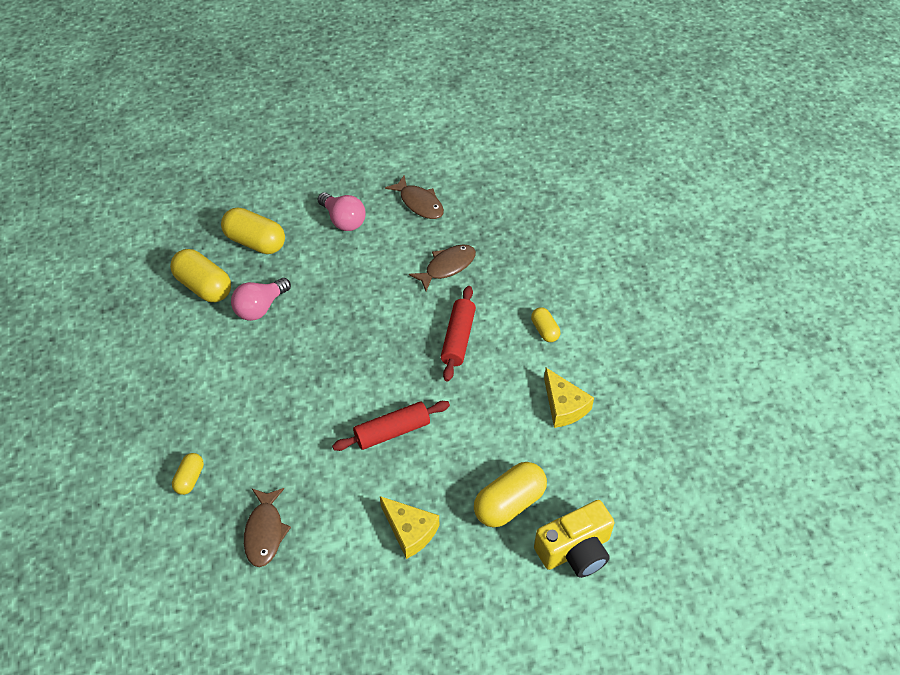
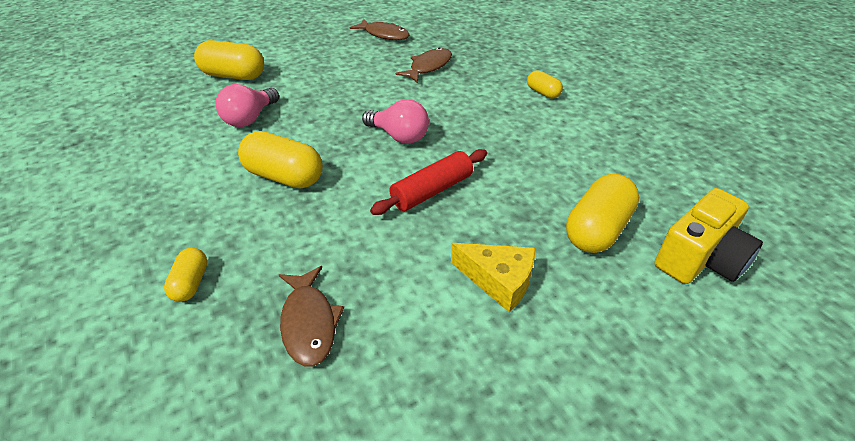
camera: 15 degrees left, 10 degrees down
yellow capsule [170,249,231,302] -> yellow capsule moved to [238,131,323,188]
pink light bulb [318,193,366,231] -> pink light bulb moved to [362,99,429,144]
red rolling pin [441,286,476,382] -> none
yellow cheese [544,368,594,428] -> none

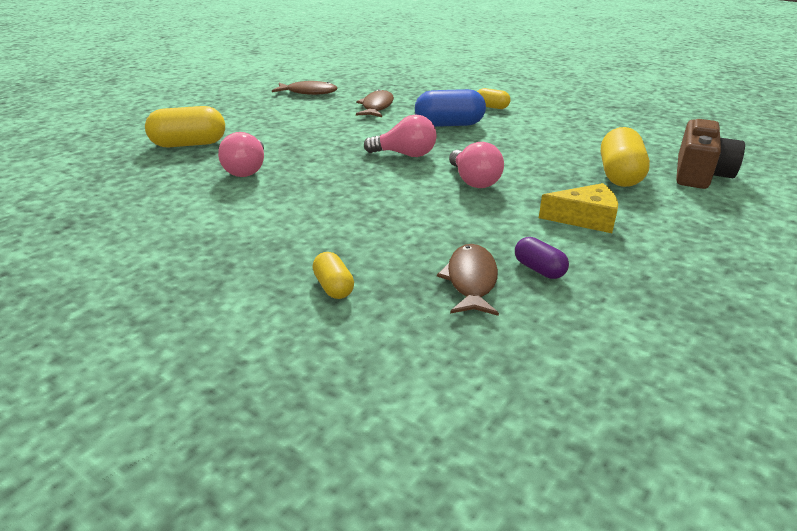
camera: 25 degrees left, 10 degrees down
yellow capsule [238,131,323,188] -> none
brown fish [279,266,344,367] -> brown fish turned 135 degrees counterclockwise [437,244,499,316]
red rolling pin [370,149,487,215] -> pink light bulb [449,142,504,188]
yellow camera [654,188,763,284] -> brown camera [676,119,745,189]
none -> blue capsule [415,89,486,127]
none -> purple capsule [515,237,569,279]

